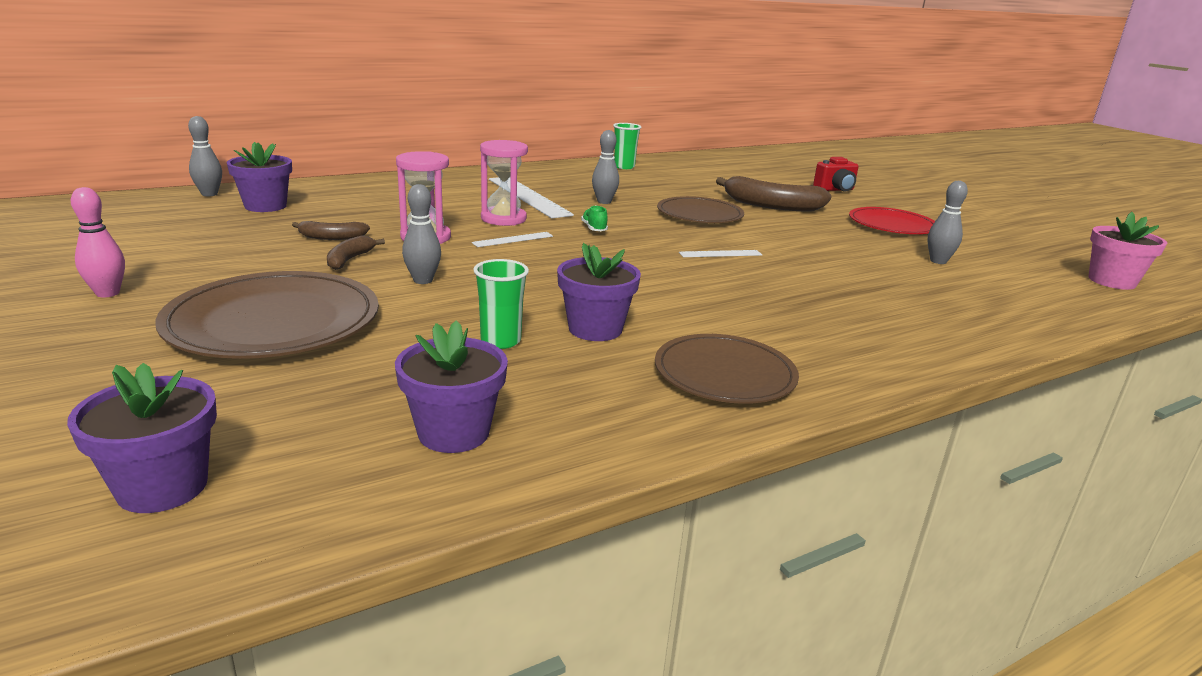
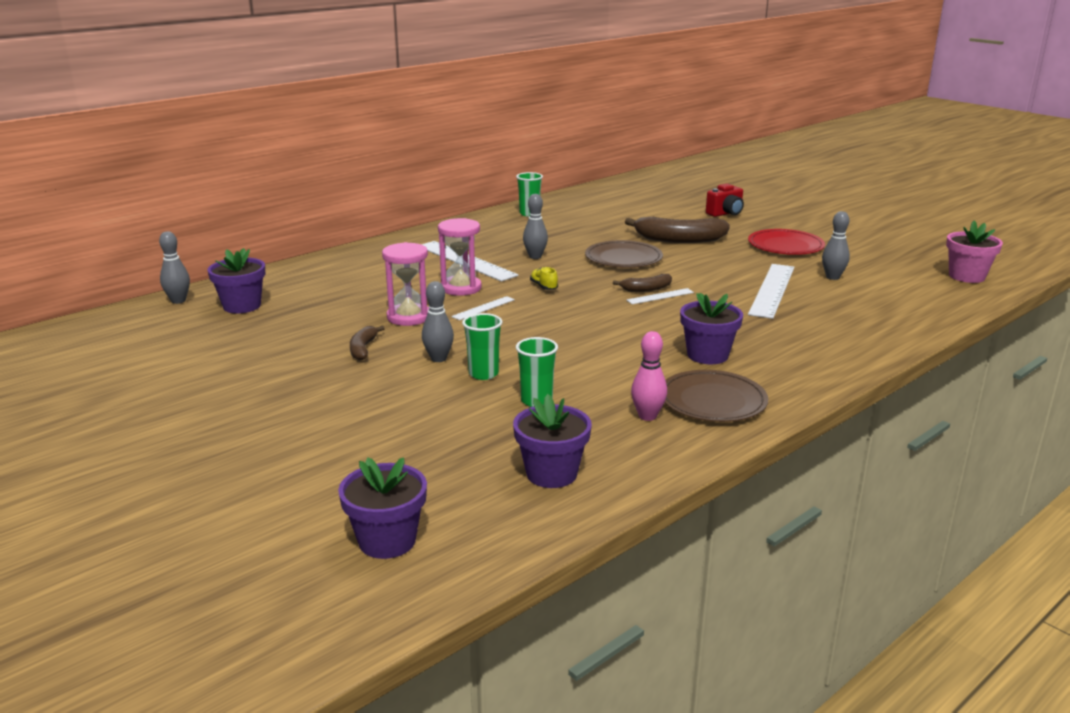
camera: 10 degrees left, 0 degrees up
pink bowling pin [71,187,125,298] -> pink bowling pin moved to [631,331,667,421]
brown plate [155,271,379,359] -> none
brown banana [292,221,370,240] -> brown banana moved to [613,274,672,292]
purple flower pot [557,243,641,341] -> purple flower pot moved to [680,293,743,364]
green shoe [581,205,608,231] -> yellow shoe [530,267,558,290]
none -> green cup [462,313,503,380]
none -> white ruler [748,264,794,319]

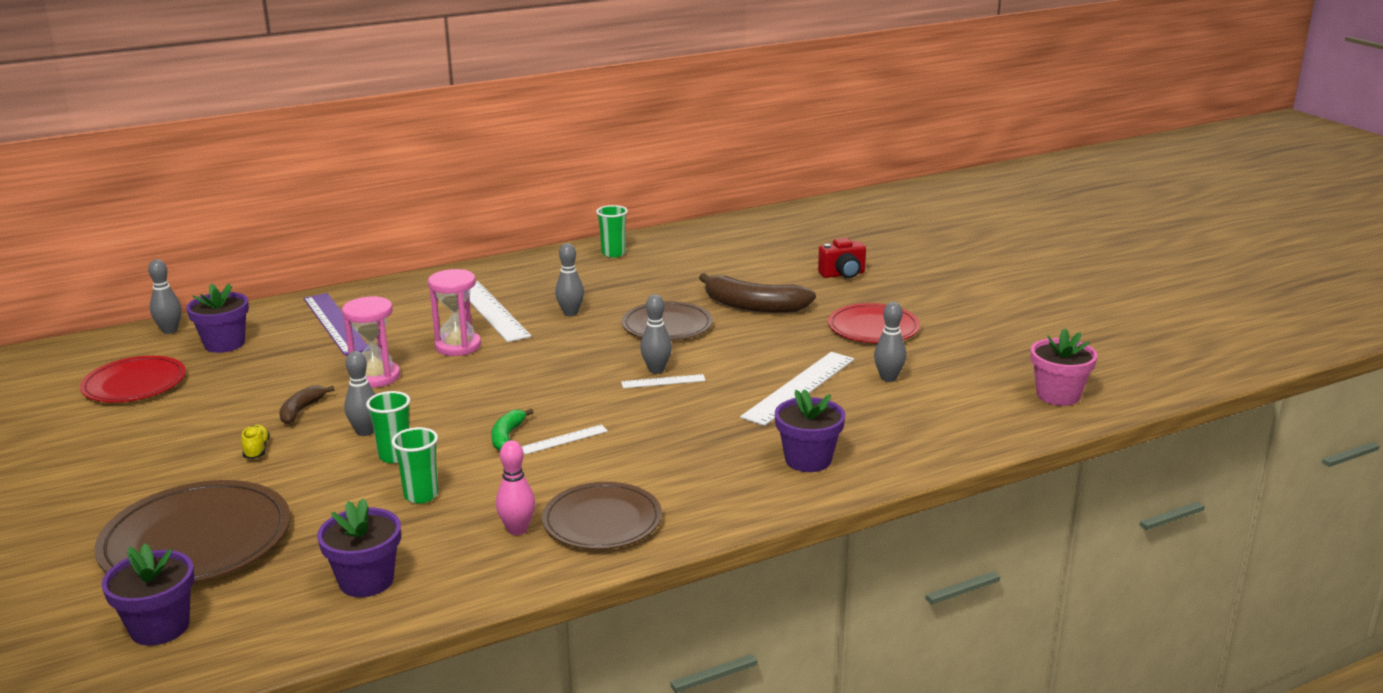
camera: 15 degrees right, 0 degrees up
white ruler [451,296,515,320] -> white ruler moved to [521,425,608,455]
yellow shoe [530,267,558,290] -> yellow shoe moved to [241,425,270,459]
brown banana [613,274,672,292] -> grey bowling pin [640,294,672,374]
purple flower pot [680,293,743,364] -> purple flower pot moved to [775,389,845,472]
none -> red plate [80,356,186,402]
none -> brown plate [94,480,290,584]
none -> purple ruler [304,293,368,356]
none -> green banana [491,409,534,450]

